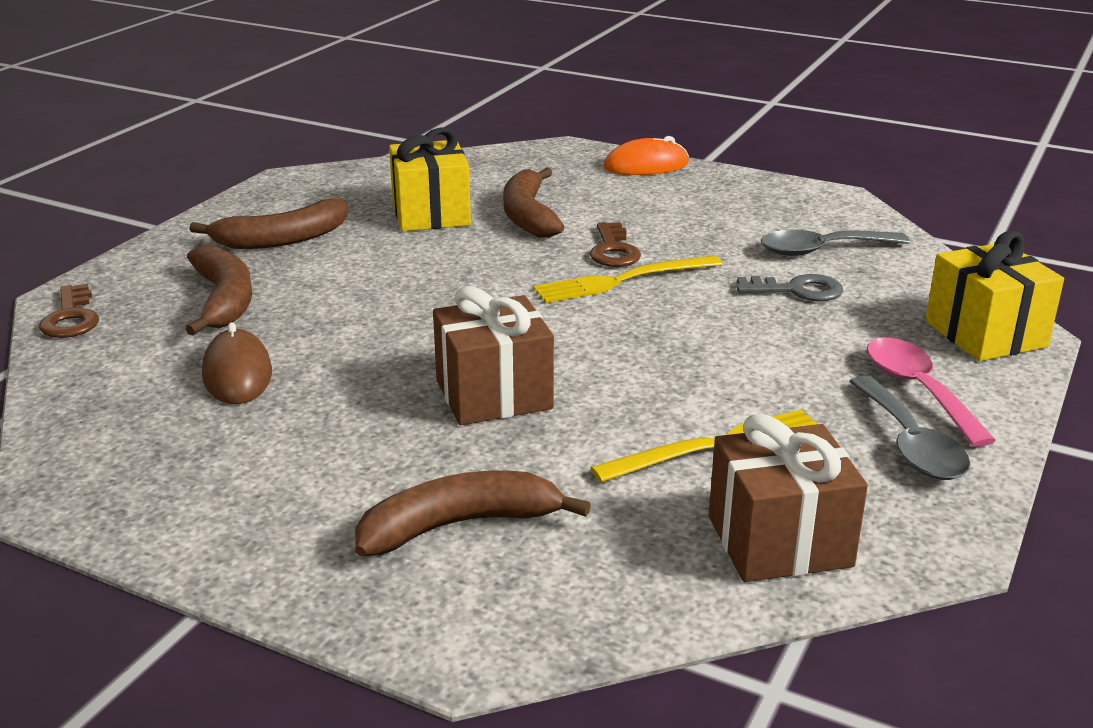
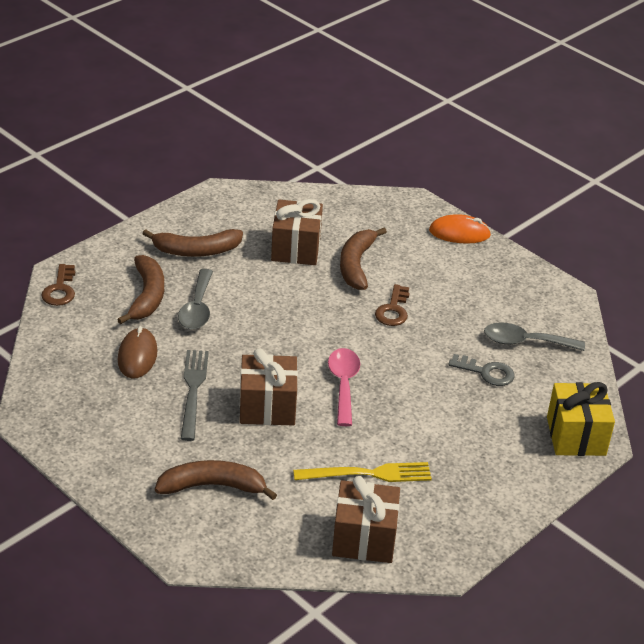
camera: 15 degrees right, 10 degrees up
yellow gift [389,127,471,231] -> brown gift [271,199,323,265]
yellow fork [533,255,722,303] -> none
grey spoon [849,376,970,480] -> grey spoon moved to [178,269,213,330]
pink spoon [867,337,996,447] -> pink spoon moved to [328,348,360,426]
none -> grey fork [181,350,209,441]

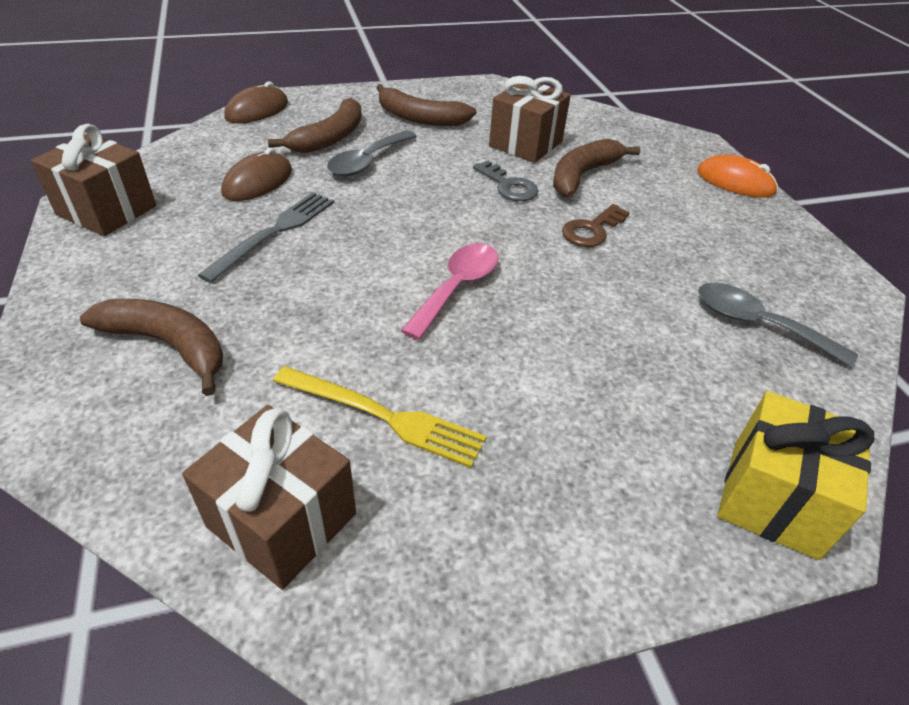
camera: 30 degrees right, 5 degrees up
brown key [42,264,75,306] -> brown mouse [224,81,288,123]
brown gift [240,348,298,425] -> brown gift moved to [31,124,156,236]
grey key [448,354,515,386] -> grey key moved to [473,160,538,201]

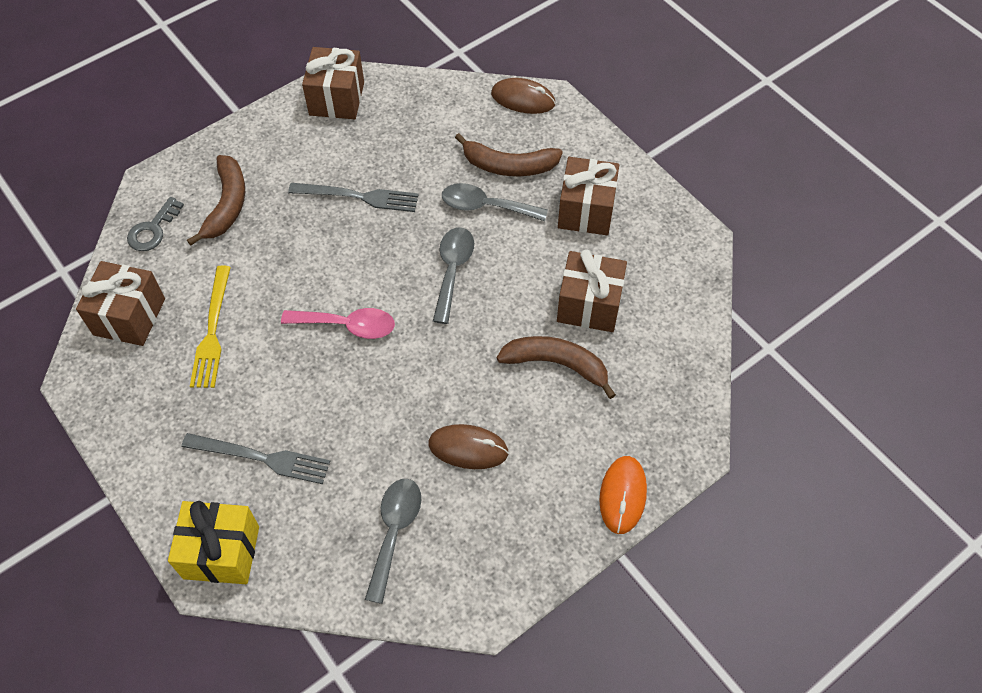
camera: 70 degrees right, 15 degrees up
brown mouse [221,148,292,201] -> brown mouse moved to [428,424,509,469]
brown banana [376,84,477,126] -> brown gift [558,157,619,235]
grey key [473,160,538,201] -> grey key moved to [127,197,184,251]
brown key [562,204,630,247] -> none
none -> grey fork [182,433,330,484]
none -> grey spoon [433,227,474,324]

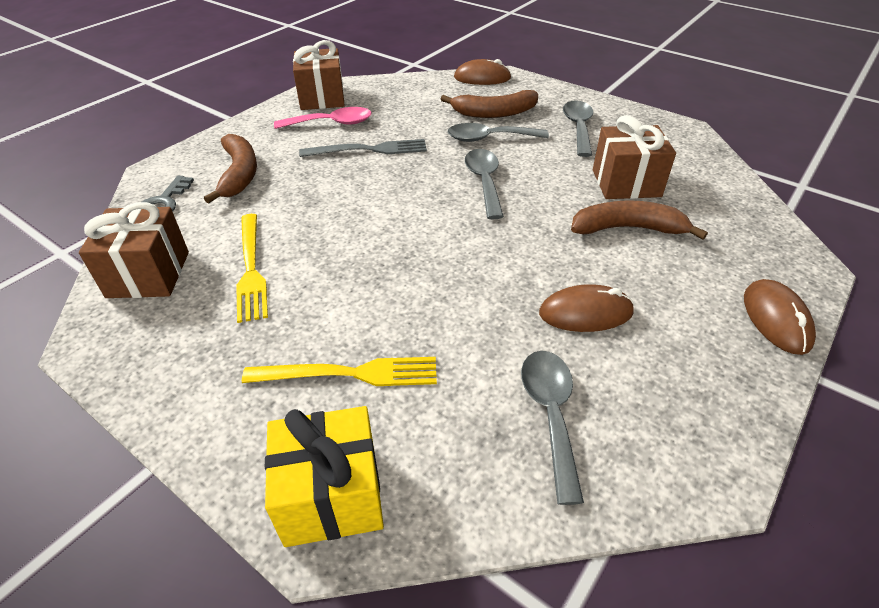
camera: 15 degrees left, 15 degrees down
grey fork [182,433,330,484] -> yellow fork [242,357,437,386]
pink spoon [281,308,395,339] -> pink spoon moved to [274,107,372,129]
brown gift [558,157,619,235] -> grey spoon [563,100,593,157]
orange mouse [599,456,647,534] -> brown mouse [744,279,816,355]

